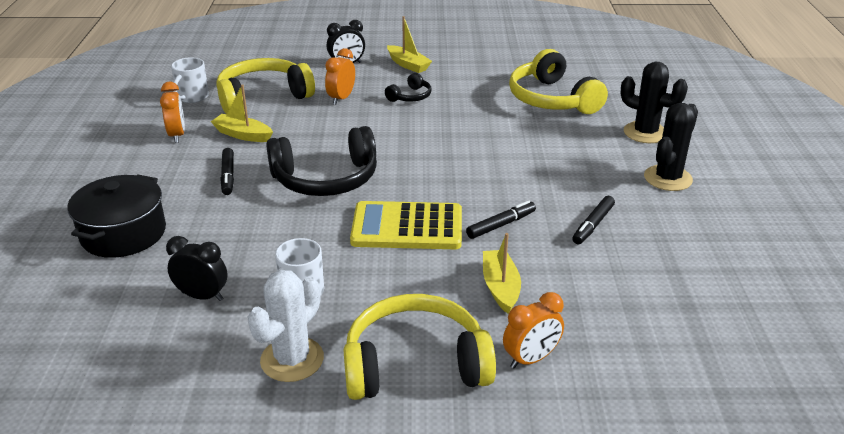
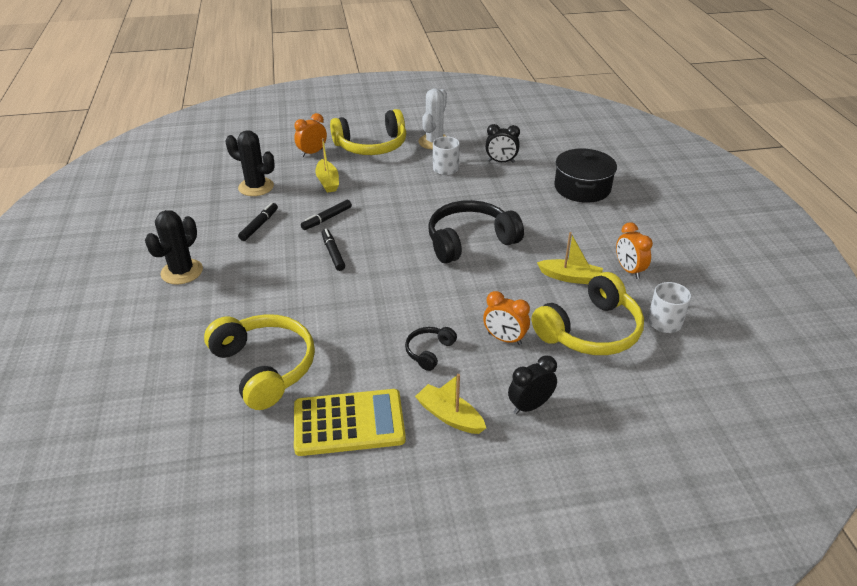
camera: 170 degrees right, 5 degrees up
black marker [220,148,234,195] -> black marker moved to [322,229,345,271]
orange clock [325,48,355,105] -> orange clock turned 105 degrees clockwise [483,291,530,345]
yellow calculator [350,201,462,249] -> yellow calculator moved to [294,389,406,456]
black cactus [621,61,688,143] -> black cactus moved to [226,130,275,196]

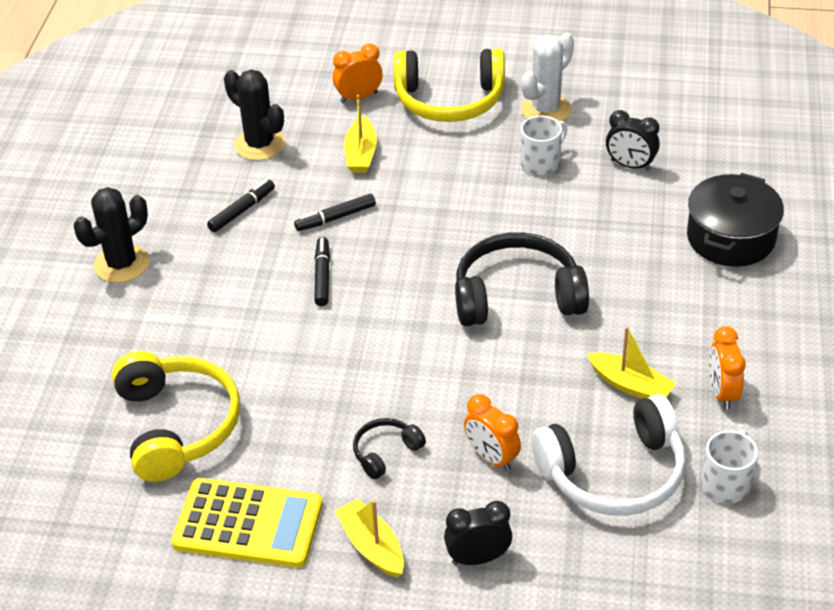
camera: 20 degrees right, 5 degrees up
yellow headphones [532,272,644,355] -> white headphones [532,394,686,516]

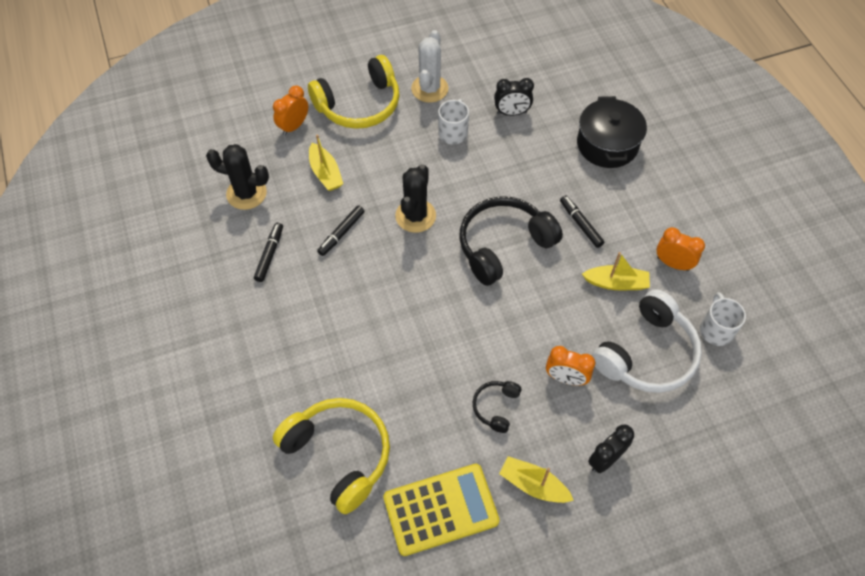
camera: 30 degrees left, 15 degrees up
black cactus [74,187,149,283] -> black cactus moved to [395,164,436,233]
black marker [314,237,330,306] -> black marker moved to [560,195,604,248]
orange clock [709,326,746,410] -> orange clock turned 150 degrees clockwise [656,227,705,271]

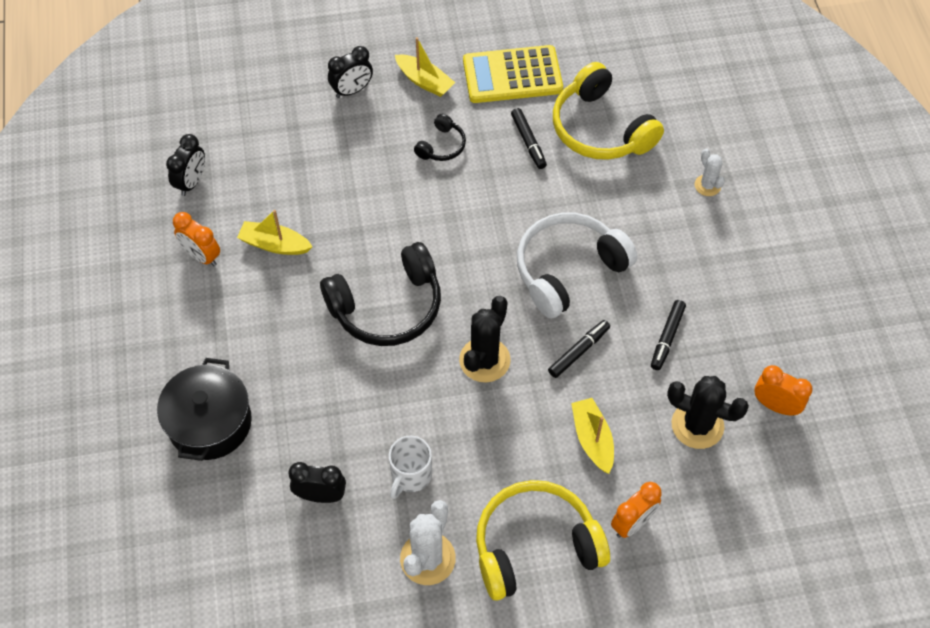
camera: 170 degrees left, 0 degrees up
orange clock [546,346,595,386] -> orange clock moved to [754,365,813,416]
black marker [560,195,604,248] -> black marker moved to [511,108,547,169]
white headphones [592,289,702,393] -> white headphones moved to [517,213,638,318]
white mug [700,292,746,346] -> black clock [166,134,205,196]
none -> white cactus [695,148,725,196]

